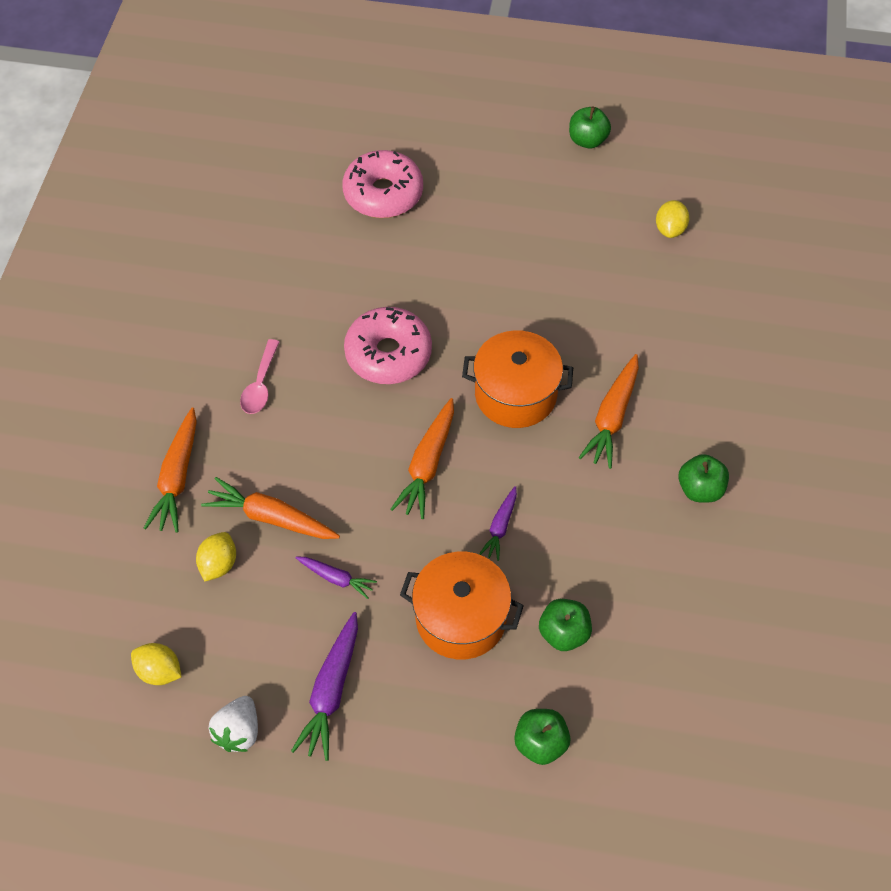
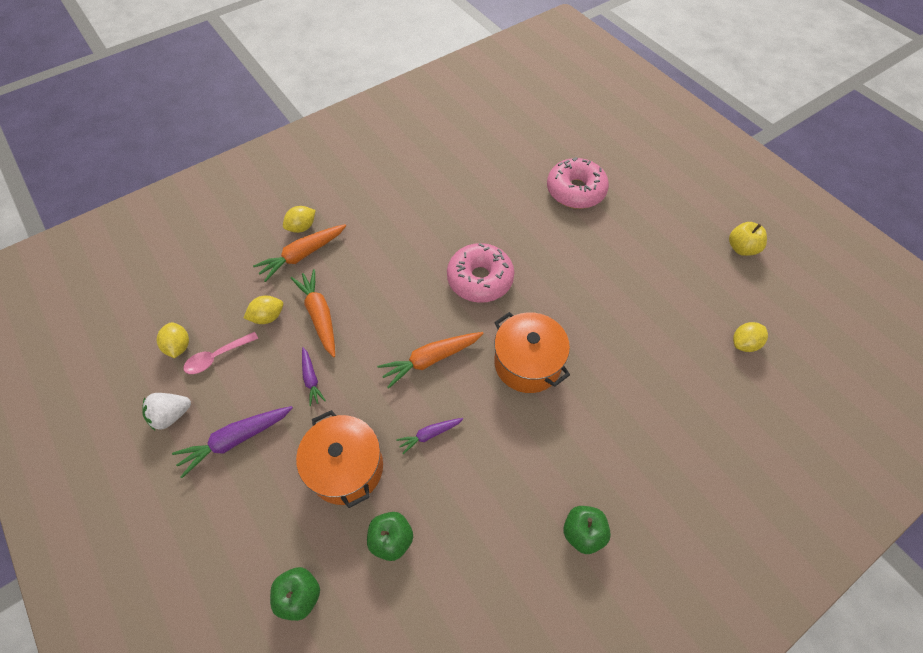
camera: 45 degrees right, 0 degrees up
pink spoon [240,339,279,414] -> pink spoon moved to [183,332,259,374]
green apple [569,106,611,149] -> yellow apple [729,222,767,256]
orange carrot [578,354,639,469] -> none
none -> yellow lemon [283,206,316,233]

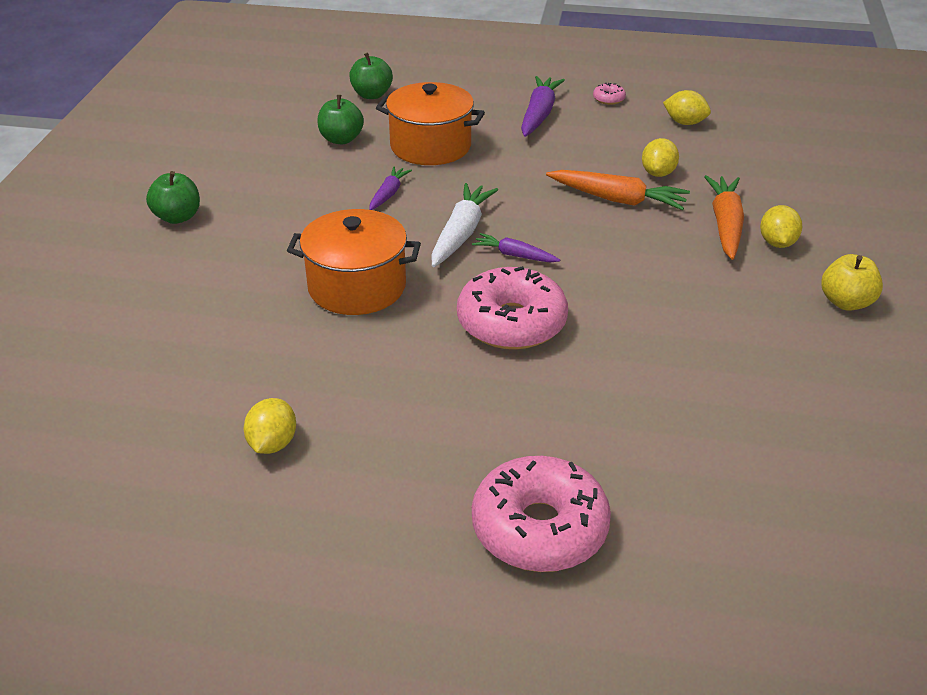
camera: 135 degrees right, 20 degrees down
white strawberry [142,393,191,430] -> pink donut [593,83,626,105]
pink spoon [183,332,259,374] -> none
purple carrot [302,347,326,406] -> purple carrot moved to [472,233,561,263]
orange carrot [377,332,484,388] -> white carrot [431,183,498,267]
yellow apple [729,222,767,256] -> yellow apple moved to [821,254,883,311]
yellow lemon [733,322,768,352] -> yellow lemon moved to [244,398,296,454]

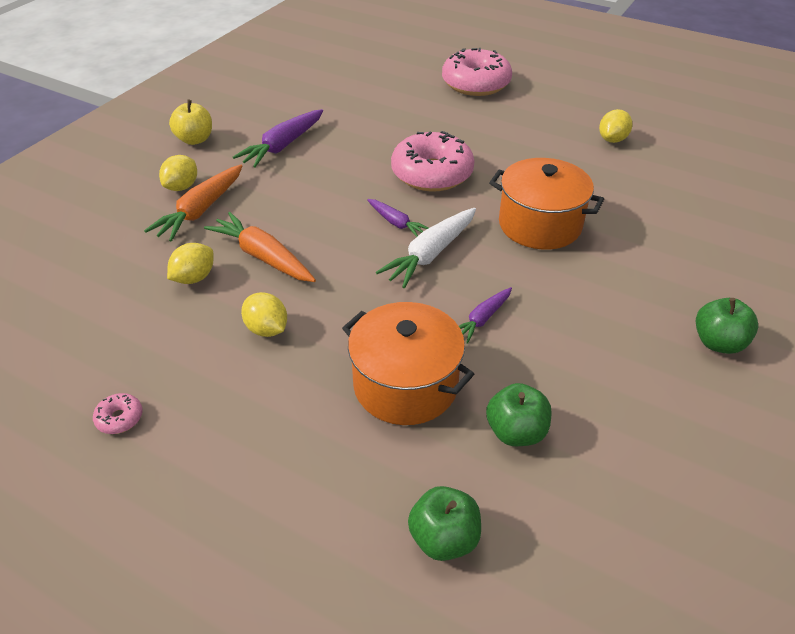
camera: 160 degrees left, 5 degrees up
purple carrot [521,76,565,137] -> purple carrot moved to [233,109,323,168]
yellow lemon [663,90,711,125] -> yellow lemon moved to [241,292,287,337]

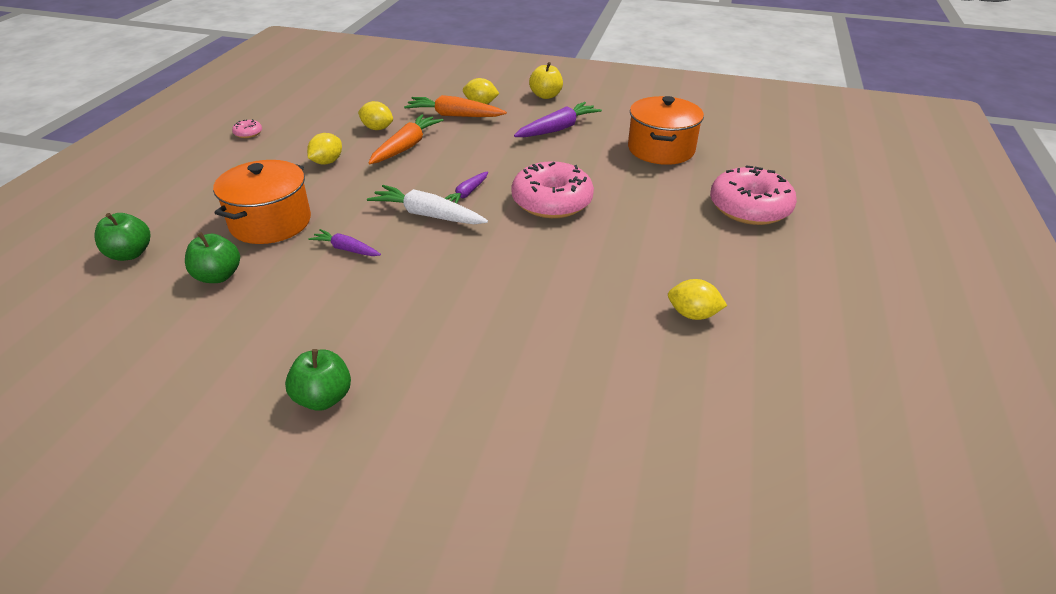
camera: 75 degrees right, 5 degrees down
purple carrot [233,109,323,168] -> purple carrot turned 120 degrees clockwise [514,102,602,137]
orange pot [489,158,604,250] -> orange pot moved to [628,96,704,165]

